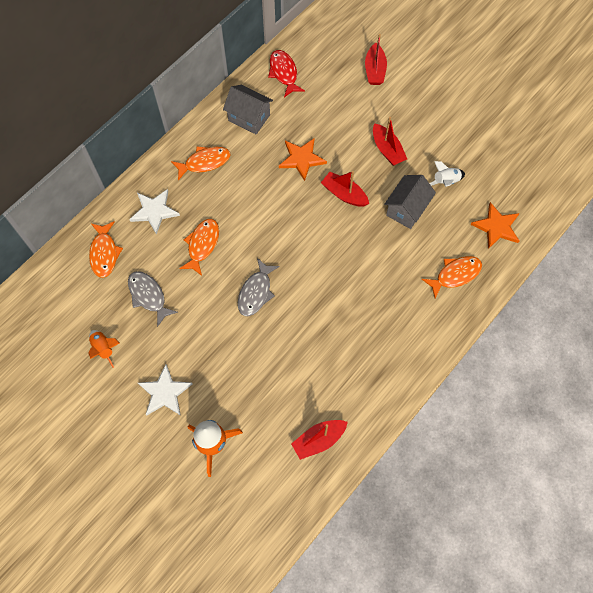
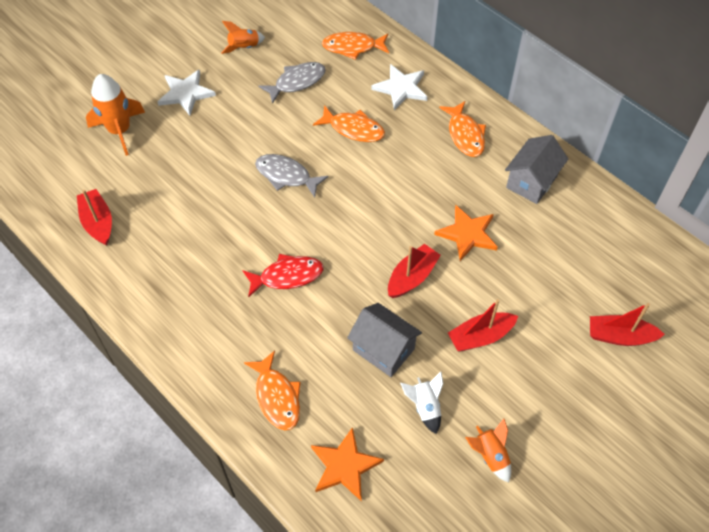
camera: 95 degrees right, 10 degrees down
red fish [268,50,305,97] -> red fish moved to [242,254,324,298]
none -> orange rocket [465,419,511,483]

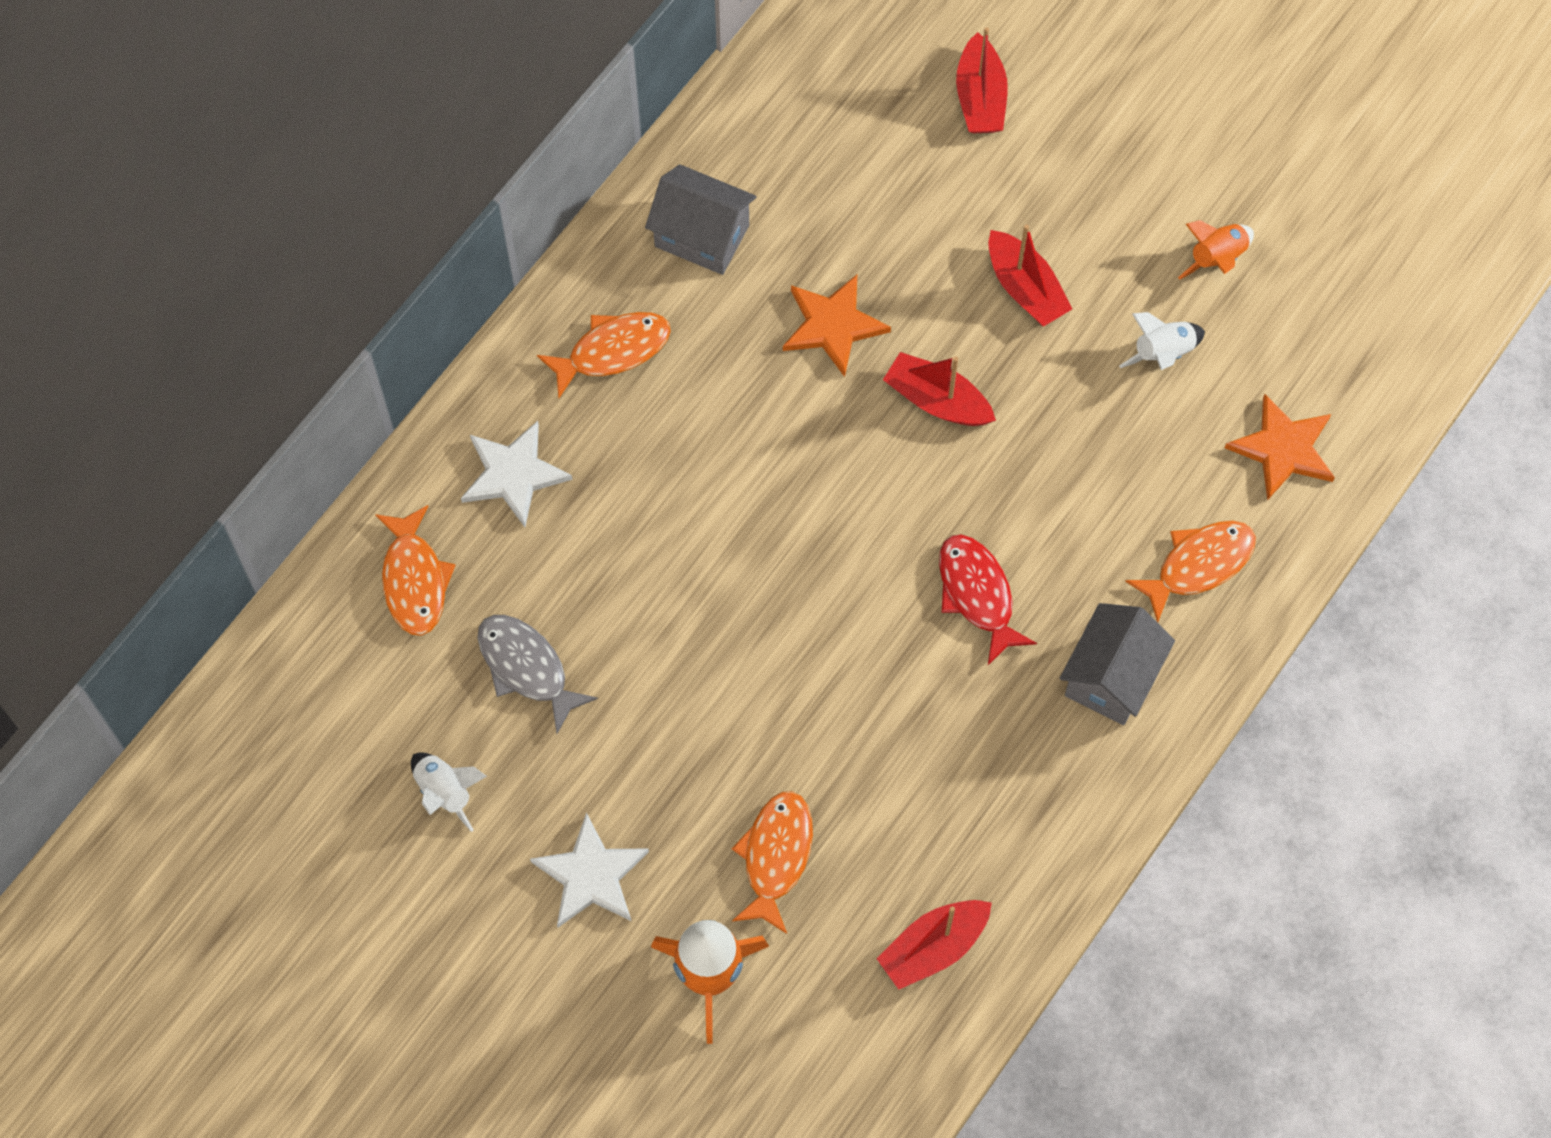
camera: 100 degrees left, 10 degrees up
orange rocket [221,21,265,54] -> white rocket [411,752,487,832]
grey fish [255,154,329,198] -> none
orange fish [313,105,385,142] -> orange fish moved to [732,791,813,934]
grey house [347,303,422,377] -> grey house moved to [1060,603,1175,725]

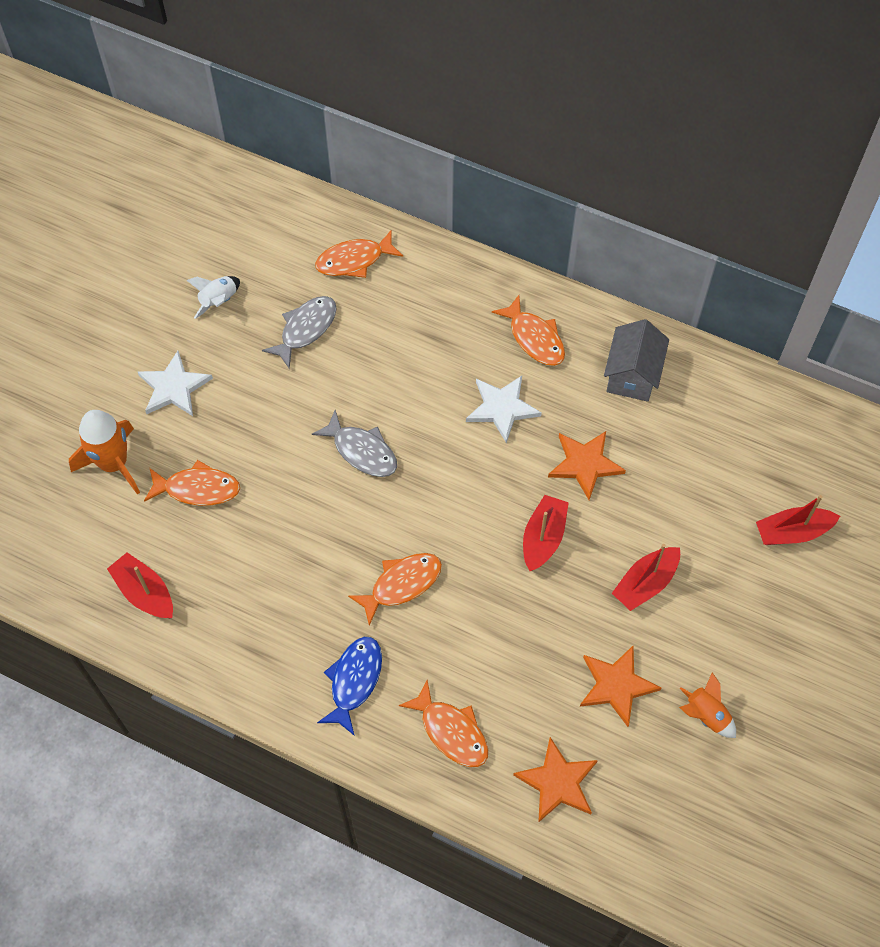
camera: 80 degrees right, 5 degrees down
white star [461,421,573,527] -> white star moved to [466,376,542,443]
red fish [939,534,1037,665] -> orange fish [348,553,442,626]
grey house [1060,603,1175,725] -> blue fish [317,637,382,736]
white rocket [1119,312,1205,370] -> orange star [580,646,661,727]
none -> grey fish [312,410,397,477]

